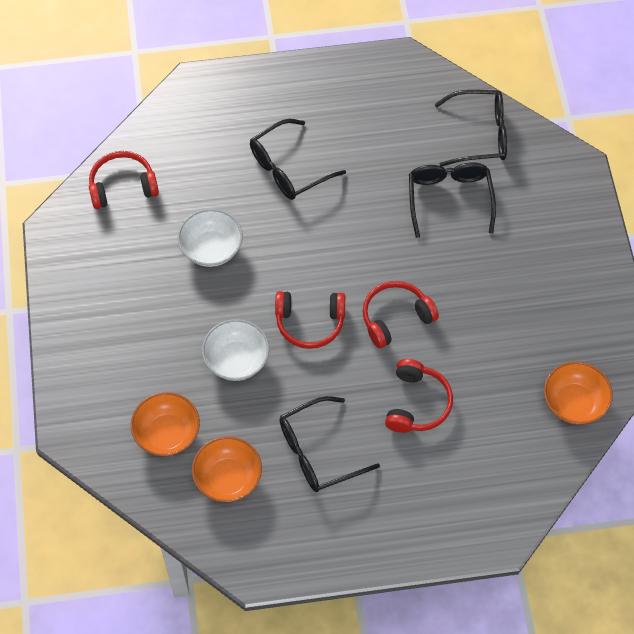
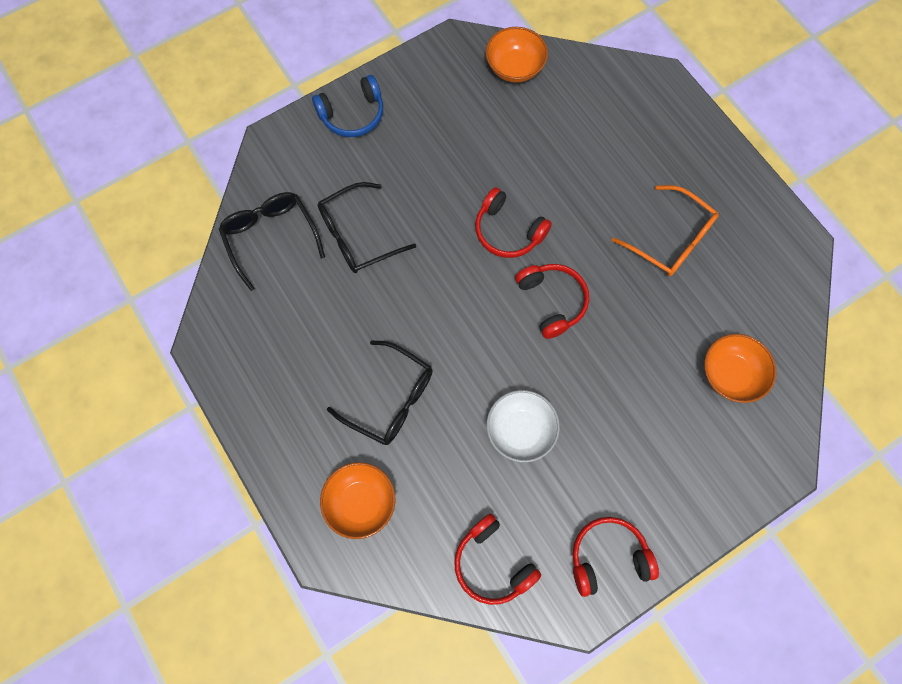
camera: 115 degrees left, 10 degrees up
orange bowl [192,436,262,502] -> orange bowl moved to [320,462,396,539]
white bowl [202,319,269,381] -> none
black glasses [279,396,380,492] -> orange glasses [612,185,719,276]
red headphones [385,359,453,433] -> red headphones moved to [573,517,659,597]
none -> blue headphones [312,75,383,137]

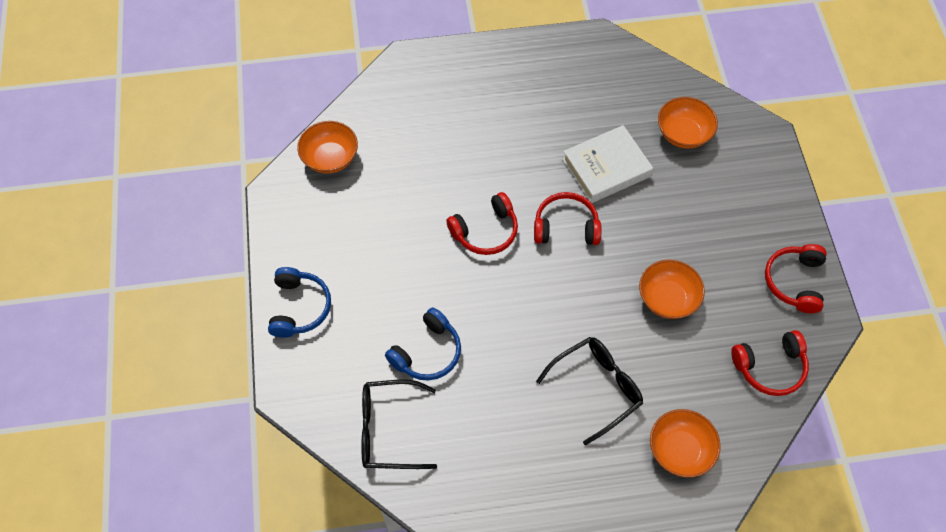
camera: 65 degrees left, 10 degrees down
black glasses [317,182,416,273] -> blue headphones [385,307,461,381]
white bowl [487,390,560,463] -> orange bowl [639,260,705,319]
orange glasses [612,185,719,276] -> none
none -> white book [562,125,653,203]

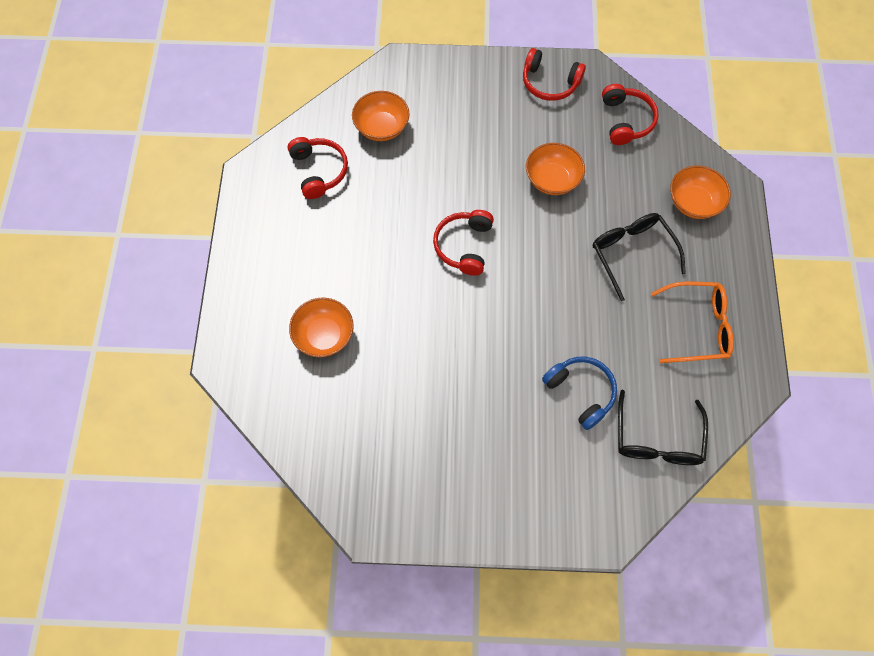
camera: 80 degrees left, 5 degrees up
blue headphones [268,267,331,338] -> none
orange bowl [297,121,358,174] -> orange bowl moved to [289,297,354,357]
red headphones [446,192,518,255] -> red headphones moved to [288,137,348,199]
white book [562,125,653,203] -> none
none -> orange glasses [651,282,734,363]

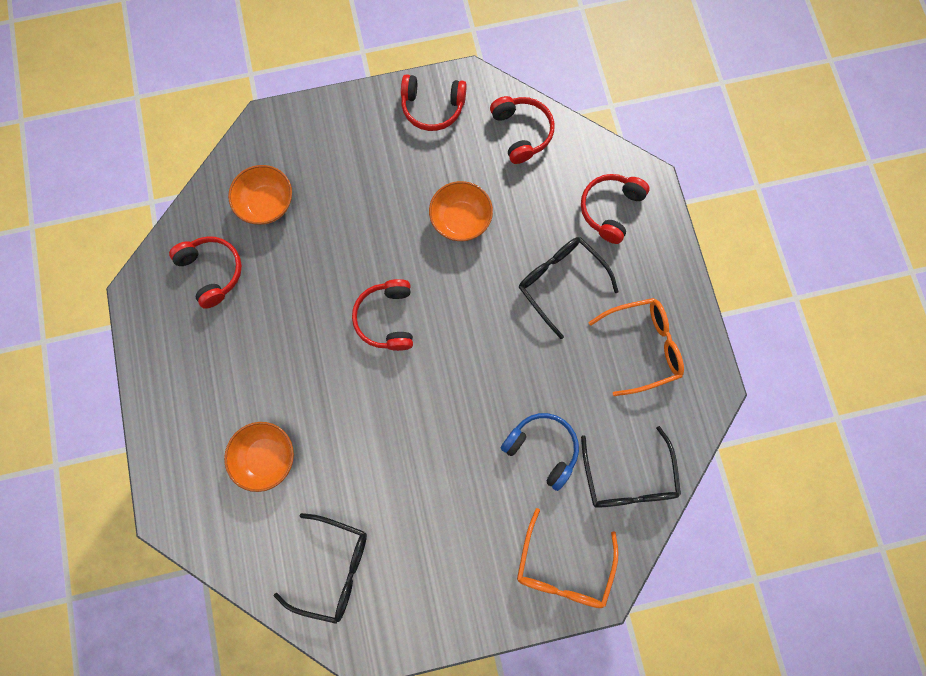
camera: 15 degrees left, 10 degrees up
orange bowl [670,165,731,219] -> red headphones [581,174,650,244]
none -> black glasses [274,513,367,624]
none -> orange glasses [517,508,619,608]

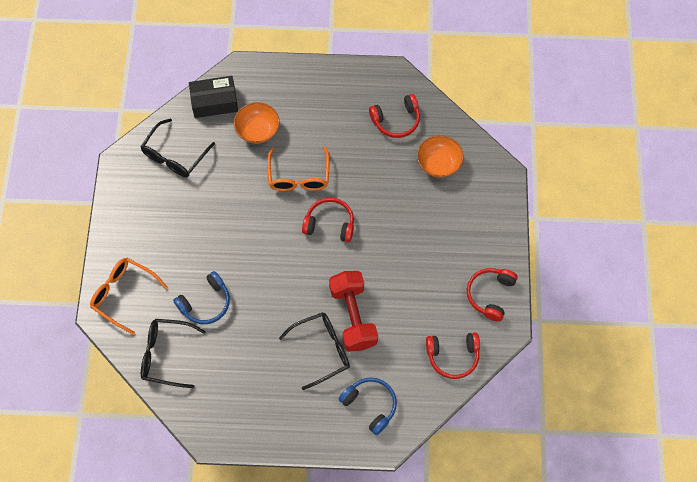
camera: 105 degrees right, 10 degrees down
orange bowl [429,181,493,241] -> none
red headphones [581,174,650,244] -> blue headphones [339,377,397,435]
orange glasses [589,298,684,396] -> orange glasses moved to [267,146,330,191]
none -> black box [189,76,238,118]
none -> red dumbbell [329,271,378,352]

